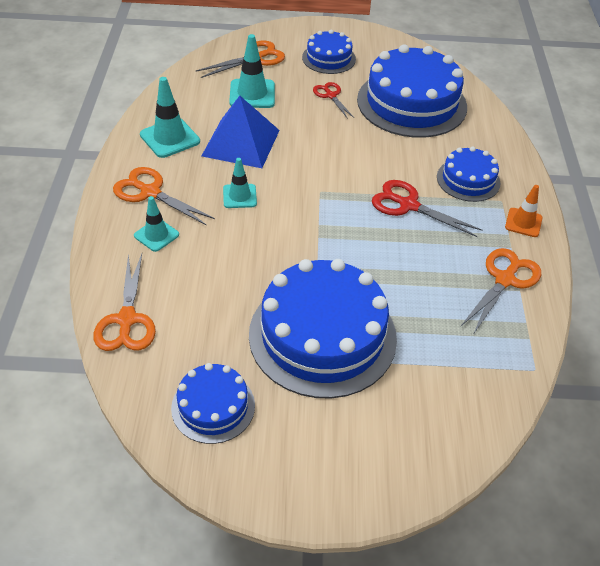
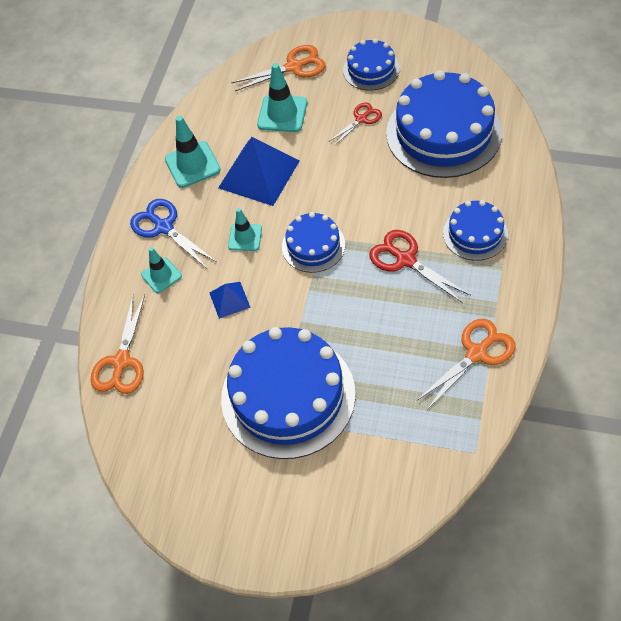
camera: 20 degrees right, 10 degrees up
orange scissors [113,167,215,226] -> blue scissors [130,199,217,268]
blue cake [171,363,255,444] -> blue cake moved to [282,212,345,273]
red scissors [313,82,354,119] -> red scissors turned 60 degrees clockwise [330,103,382,146]
orange traffic cone [505,185,542,237] -> none
none -> blue pyramid [210,282,251,319]

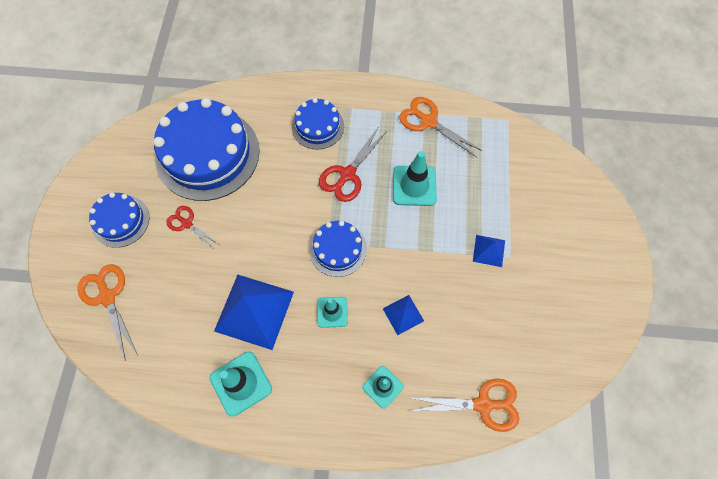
camera: 105 degrees left, 10 degrees up
blue scissors [130,199,217,268] -> none
blue cake [221,327,356,459] -> blue pyramid [473,235,505,267]
turquoise traffic cone [257,63,307,132] -> turquoise traffic cone moved to [393,151,437,206]

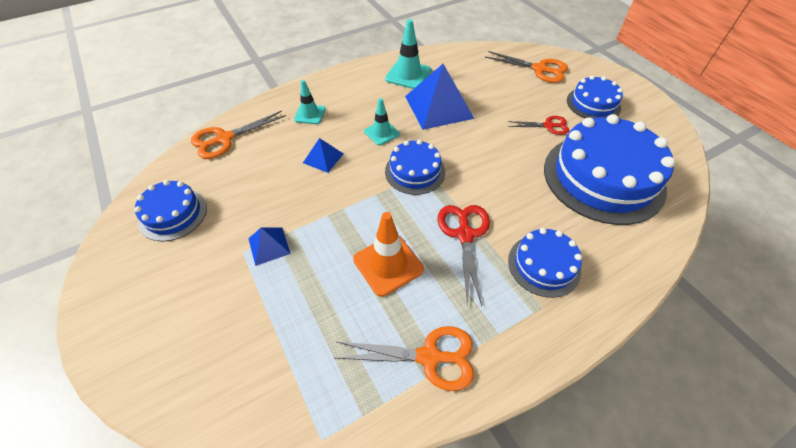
camera: 145 degrees right, 15 degrees down
turquoise traffic cone [393,151,437,206] -> orange traffic cone [353,212,424,297]
none -> blue cake [134,180,207,242]

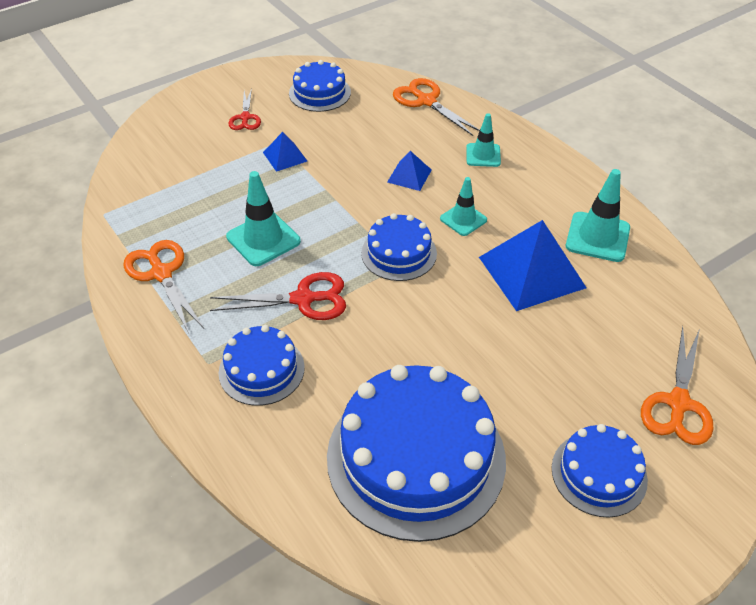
camera: 85 degrees right, 5 degrees down
orange scissors [336,326,474,391] -> orange scissors turned 150 degrees clockwise [123,240,204,333]
orange traffic cone [353,212,424,297] -> turquoise traffic cone [226,171,301,266]
red scissors [508,116,569,135] -> red scissors moved to [229,88,261,130]

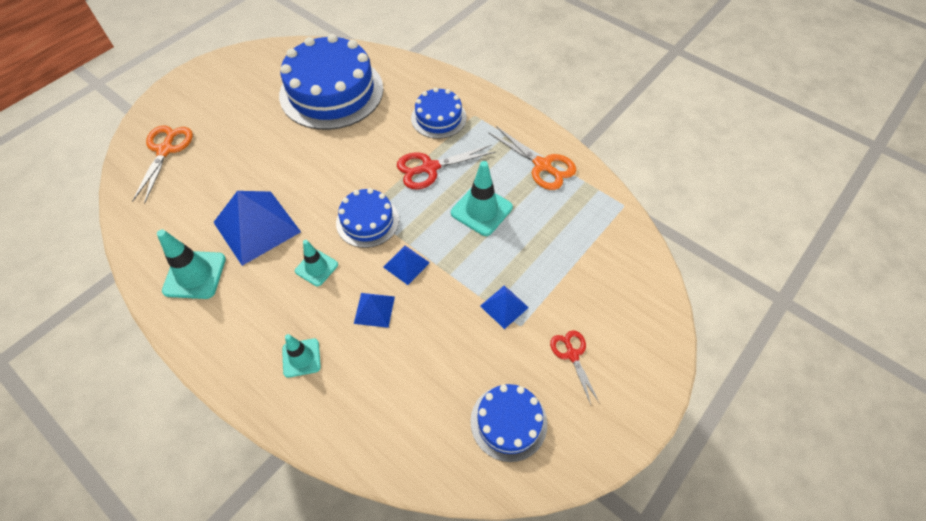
camera: 165 degrees right, 10 degrees up
orange scissors [393,78,480,136] -> none
blue cake [552,424,648,518] -> none
none -> blue pyramid [383,246,430,285]

